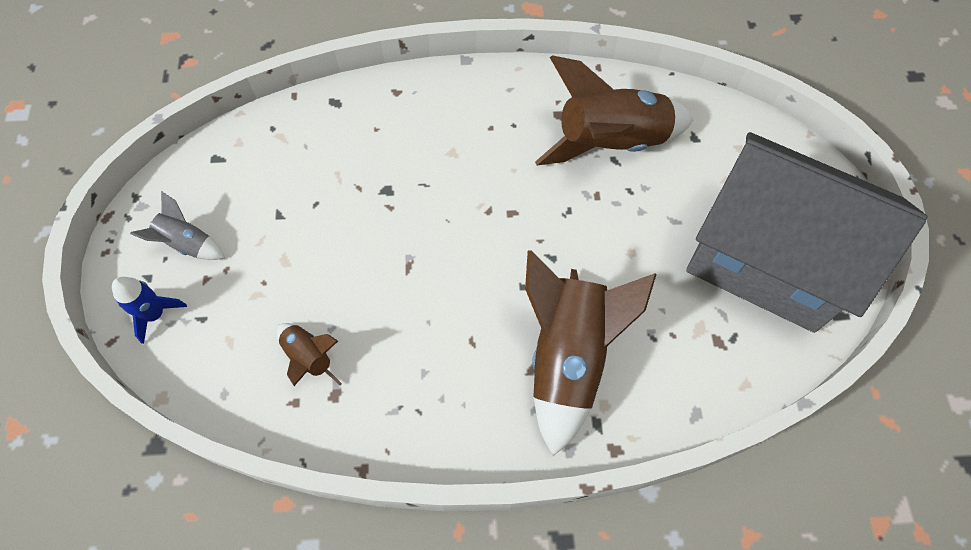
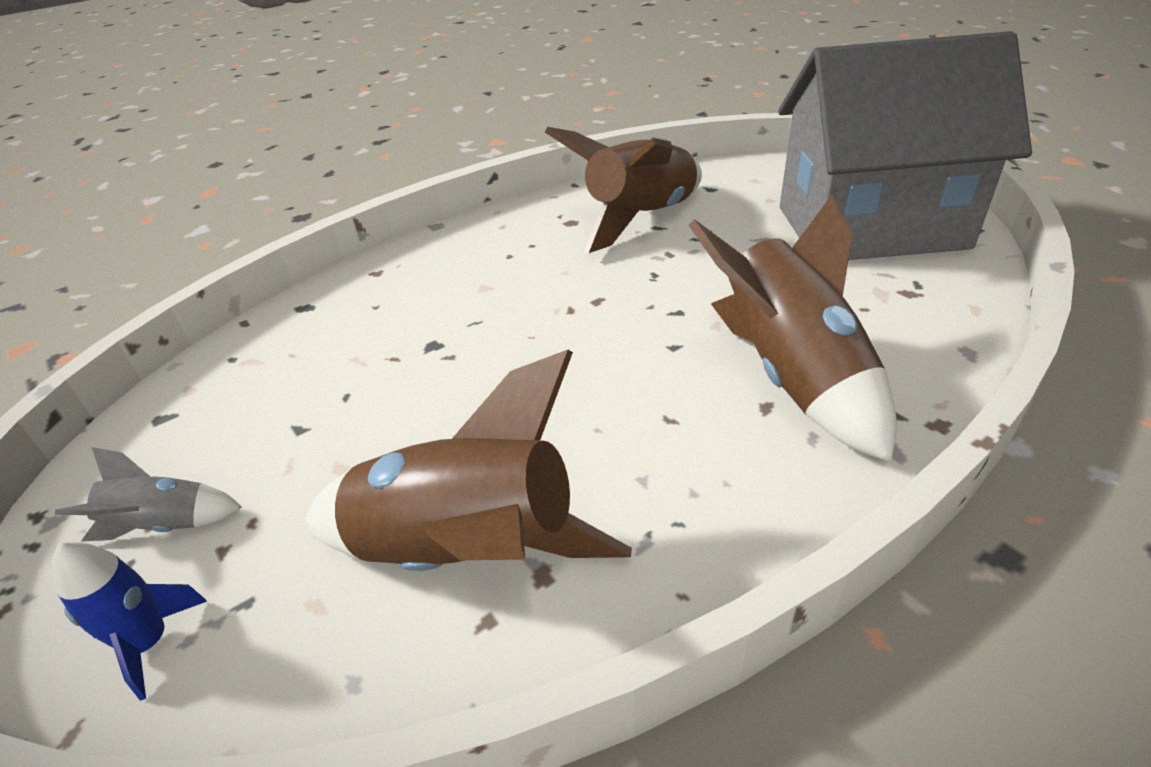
camera: 30 degrees left, 25 degrees down
brown rocket [277,323,342,386] -> brown rocket [305,350,632,571], size x2.09

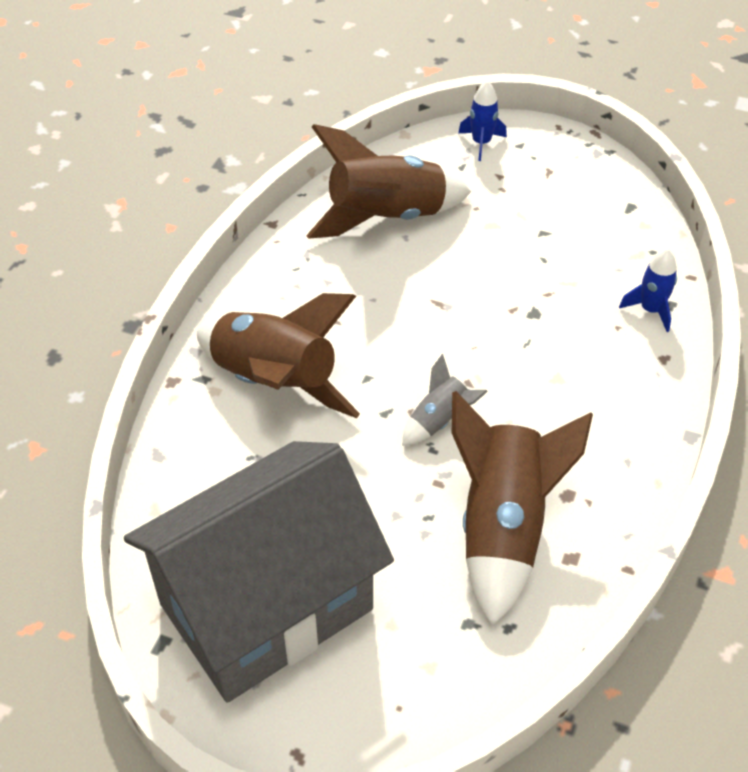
camera: 145 degrees right, 10 degrees up
grey rocket [55,447,242,542] -> grey rocket moved to [402,354,488,446]
none -> blue rocket [619,248,677,332]

